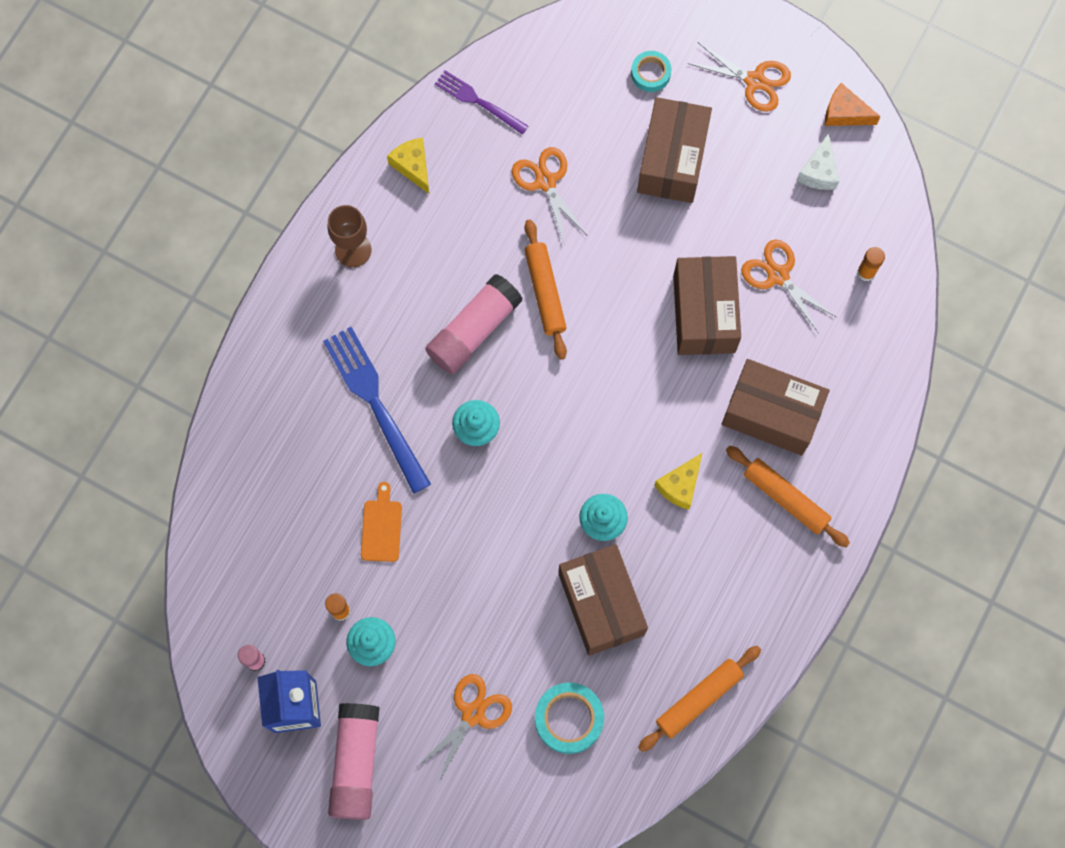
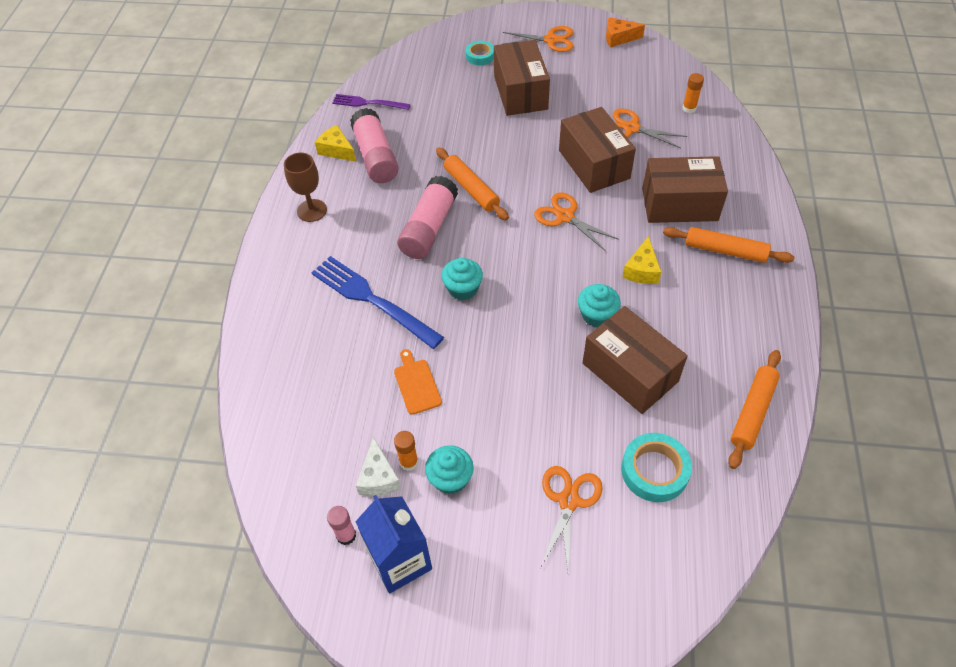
camera: 20 degrees left, 20 degrees down
pink glue stick [328,703,379,820] -> pink glue stick moved to [350,108,399,183]
orange scissors [512,147,587,243] -> orange scissors moved to [534,192,619,251]
white cheese [796,133,839,190] -> white cheese moved to [356,437,401,496]

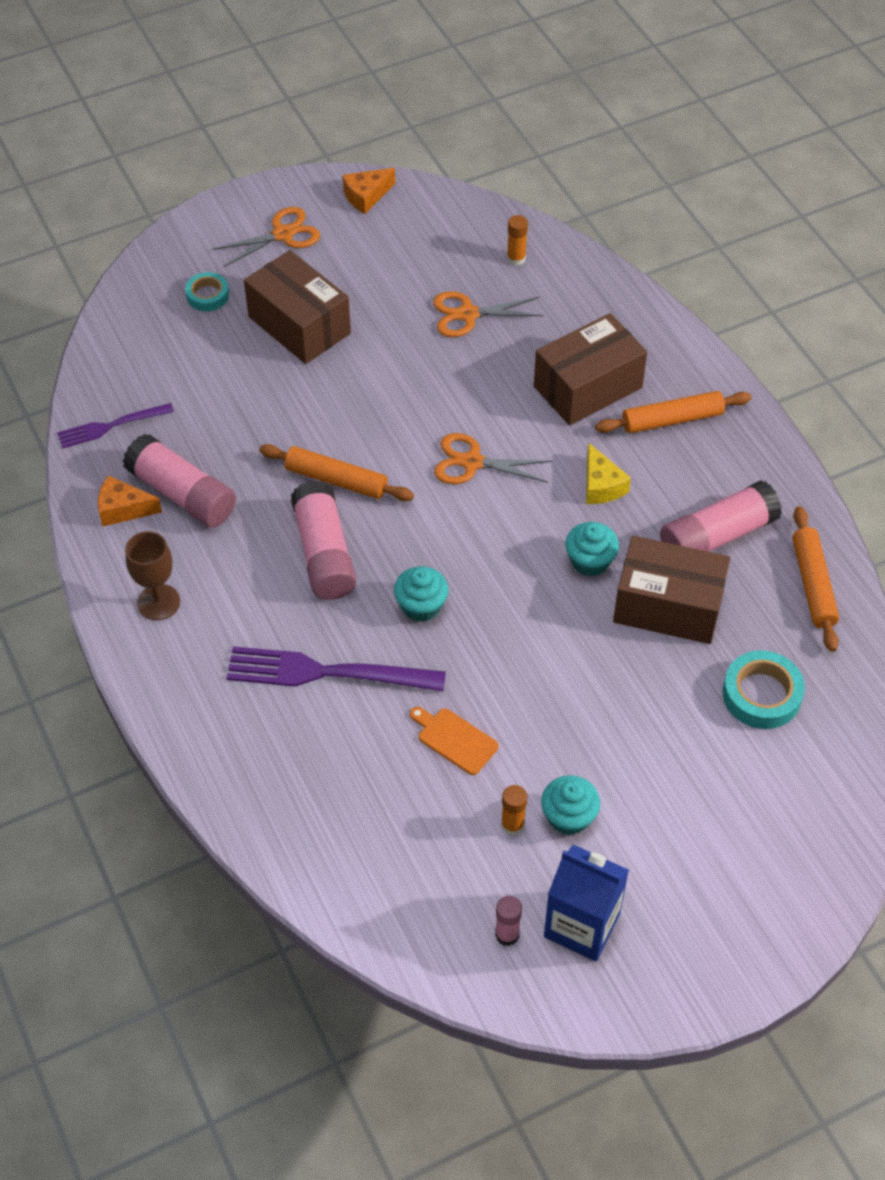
camera: 35 degrees left, 0 degrees up
blue fork [311,256,444,349] -> purple fork [227,646,446,691]
yellow cheese [315,125,356,162] -> orange cheese [98,475,162,526]
white cheese [356,437,401,496] -> none
orange scissors [540,466,603,570] -> none
brown box [559,107,636,193] -> none
none -> pink glue stick [660,480,782,552]

